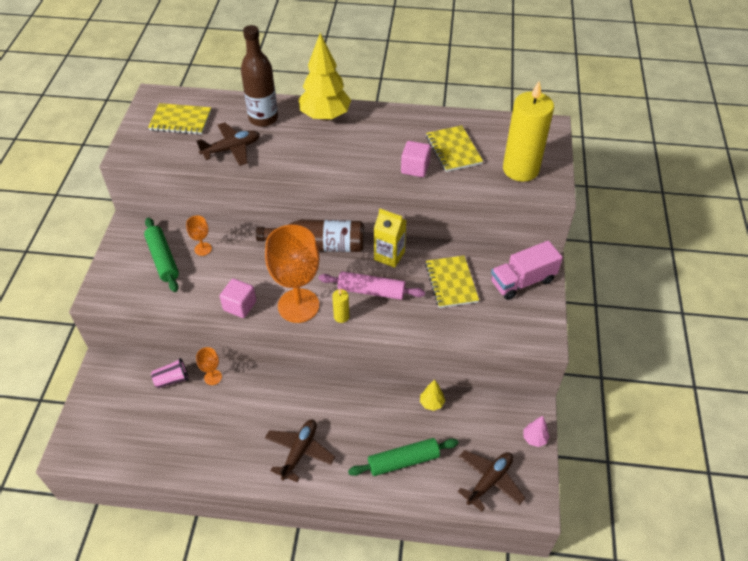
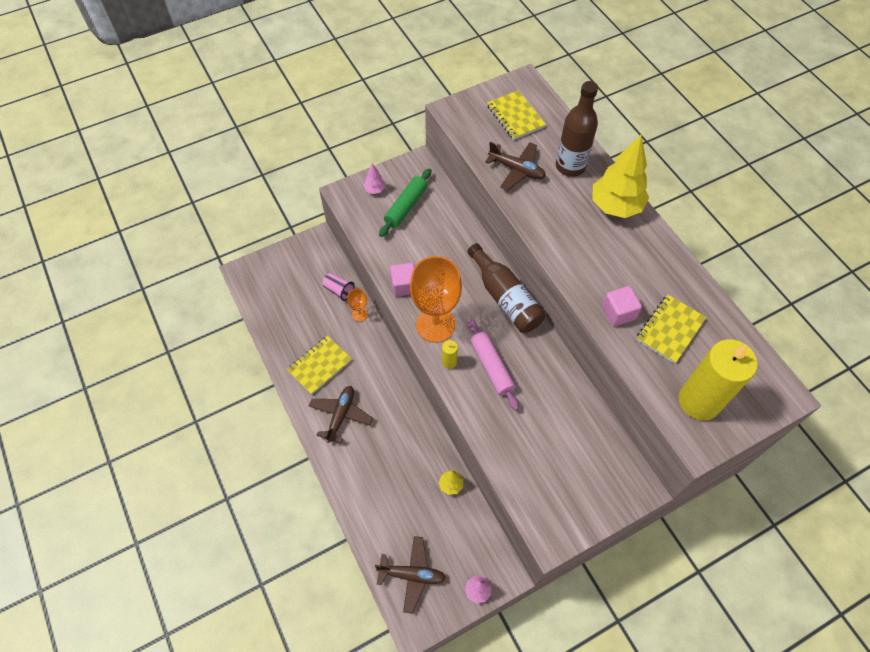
camera: 55 degrees right, 10 degrees up
orange goblet [186,215,212,256] -> none
brown plane [265,420,335,482] -> brown plane turned 60 degrees counterclockwise [309,386,373,444]
green rolling pin [348,438,458,476] -> none
yellow carton [374,208,407,268] -> none
yellow notebook [425,256,479,308] -> yellow notebook moved to [287,336,352,394]
pink truck [491,241,563,300] -> none
none -> pink tree [364,164,385,194]

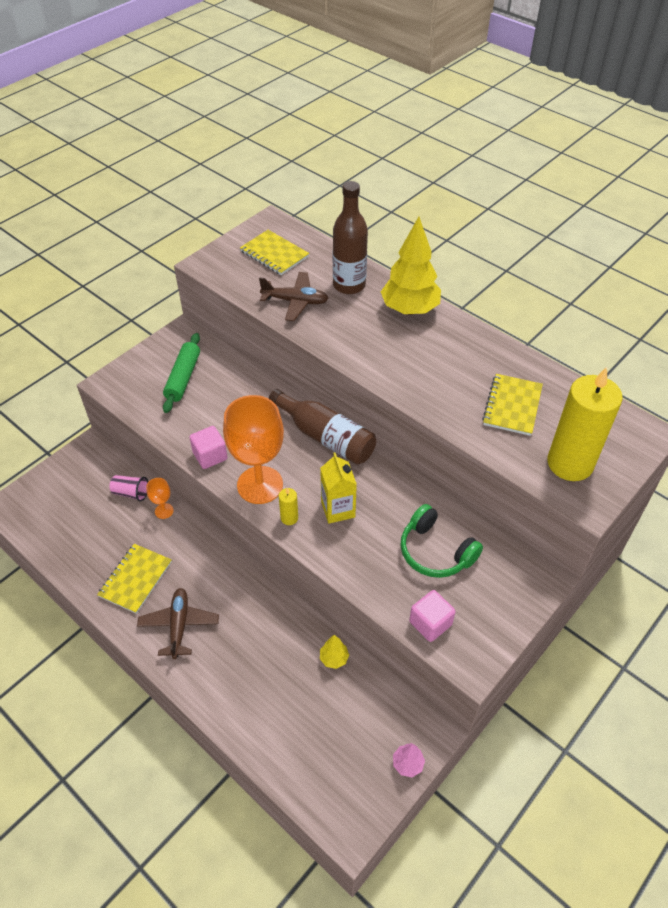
camera: 20 degrees left, 10 degrees down
pink tree [364,164,385,194] -> none
brown plane [375,536,446,614] -> none
pink rolling pin [468,319,519,411] -> yellow carton [320,453,357,524]
pink cube [602,286,642,326] -> pink cube moved to [409,590,456,642]
none -> green headphones [400,504,483,578]

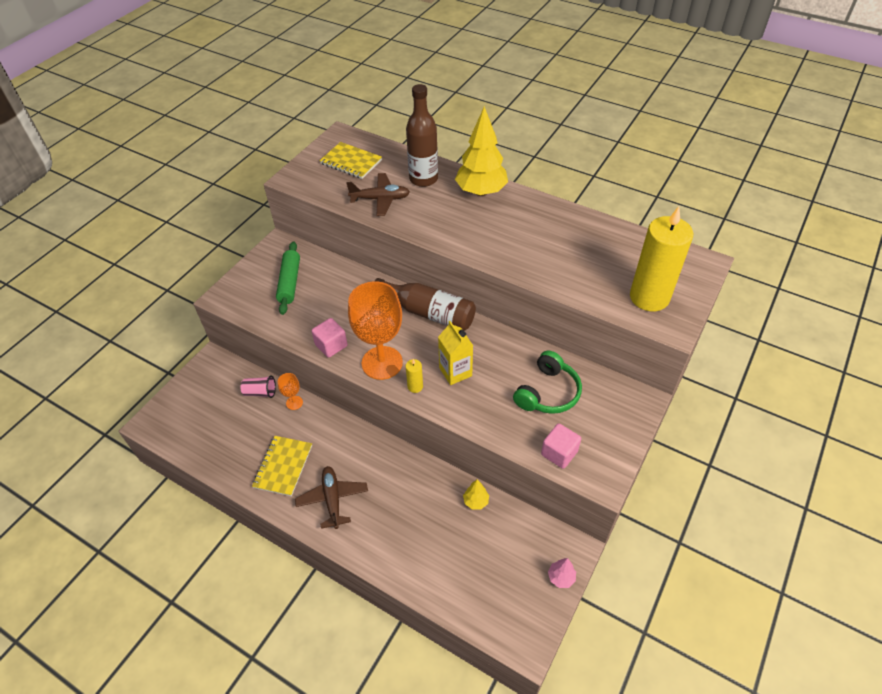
camera: 10 degrees left, 0 degrees up
green headphones [400,504,483,578] -> green headphones turned 90 degrees counterclockwise [513,350,582,414]
yellow notebook [482,374,543,436] -> none

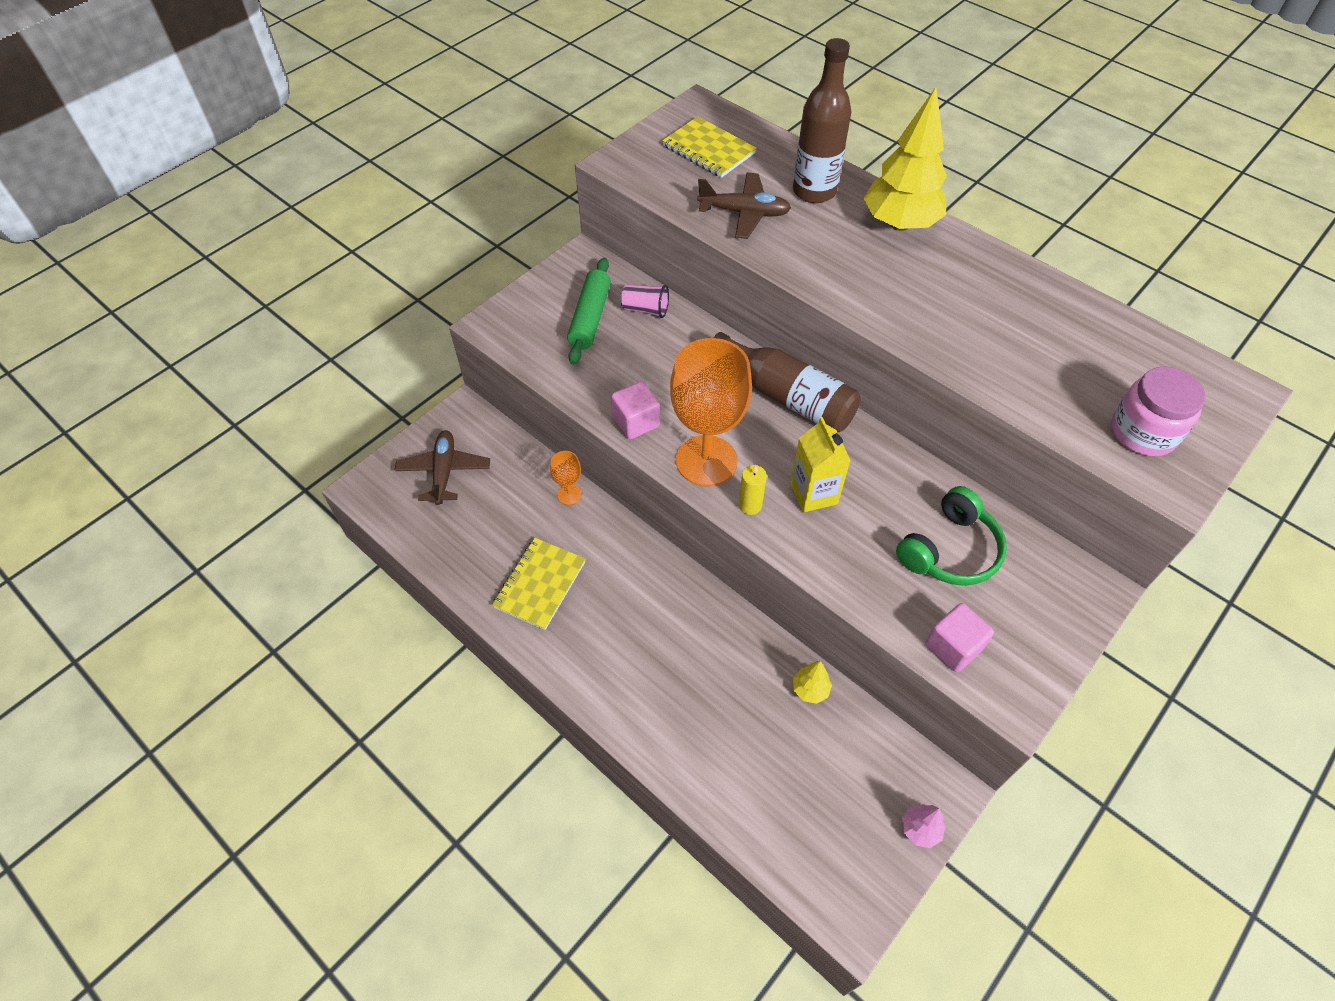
camera: 10 degrees right, 5 degrees up
pink cup [240,375,276,398] -> pink cup moved to [621,284,669,318]
brown plane [295,466,368,529] -> brown plane moved to [395,430,490,505]
yellow candle [630,206,693,311] -> pink jar [1111,366,1206,456]

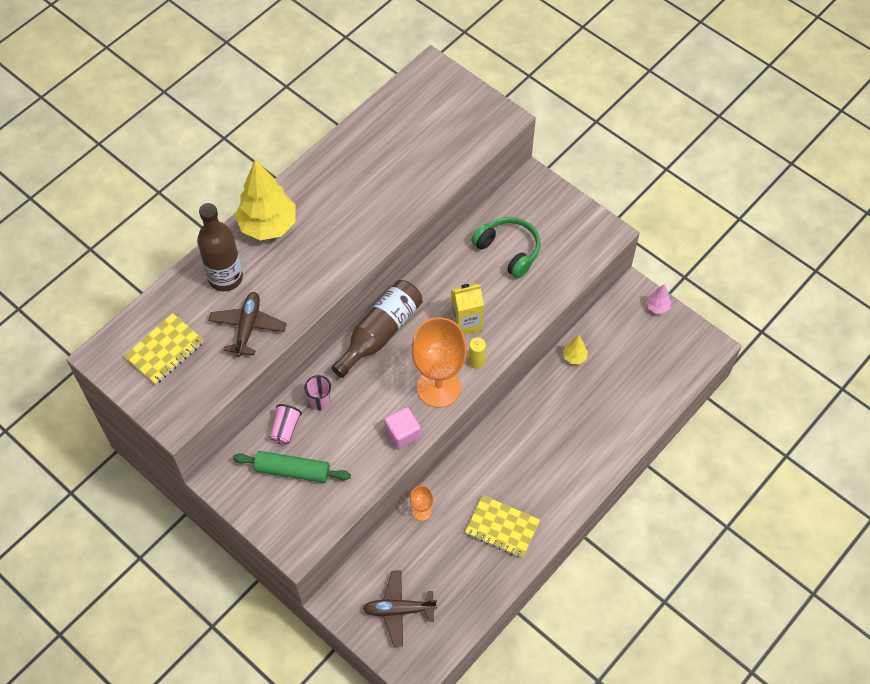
camera: 90 degrees left, 5 degrees up
pink cube [926,603,994,672] -> none
pink jar [1111,366,1206,456] -> none
none -> pink cup [304,375,331,410]

